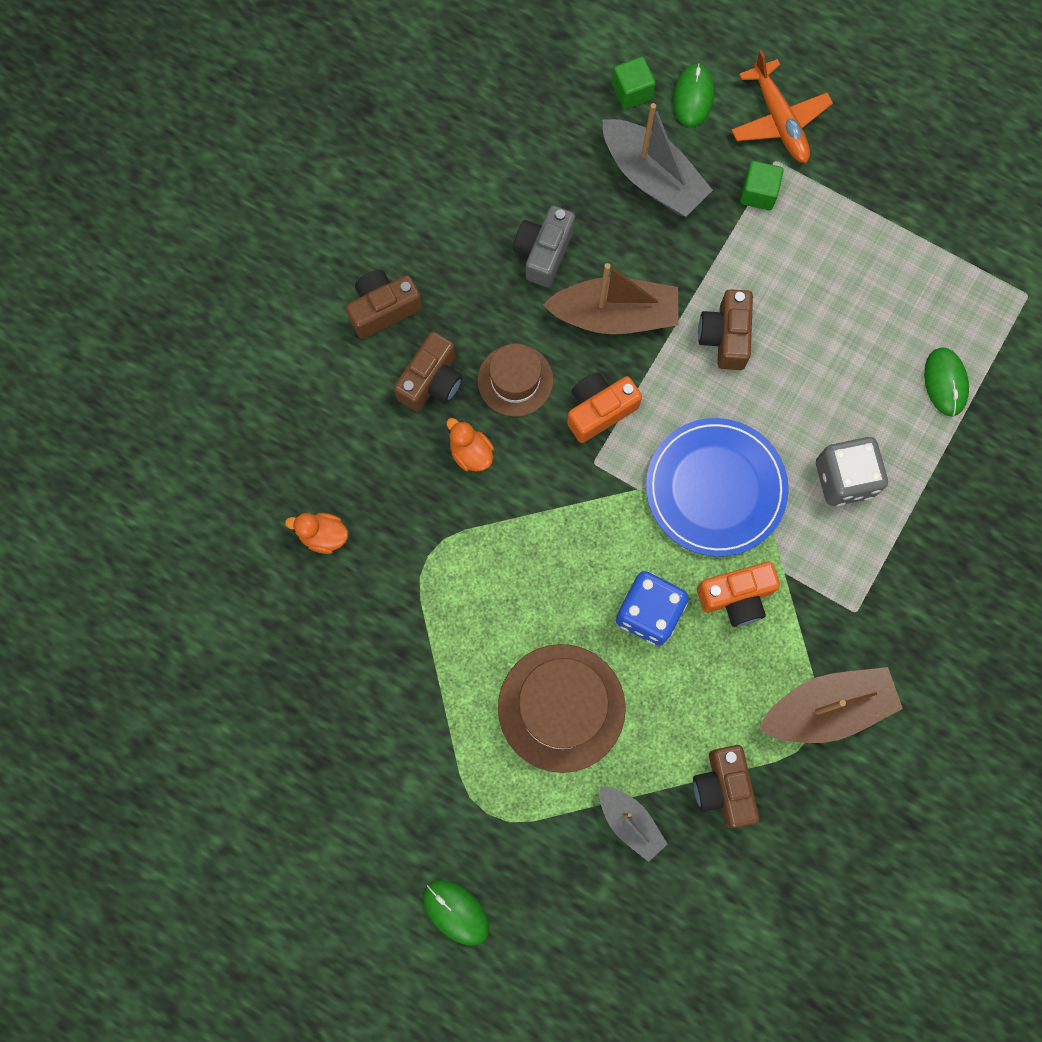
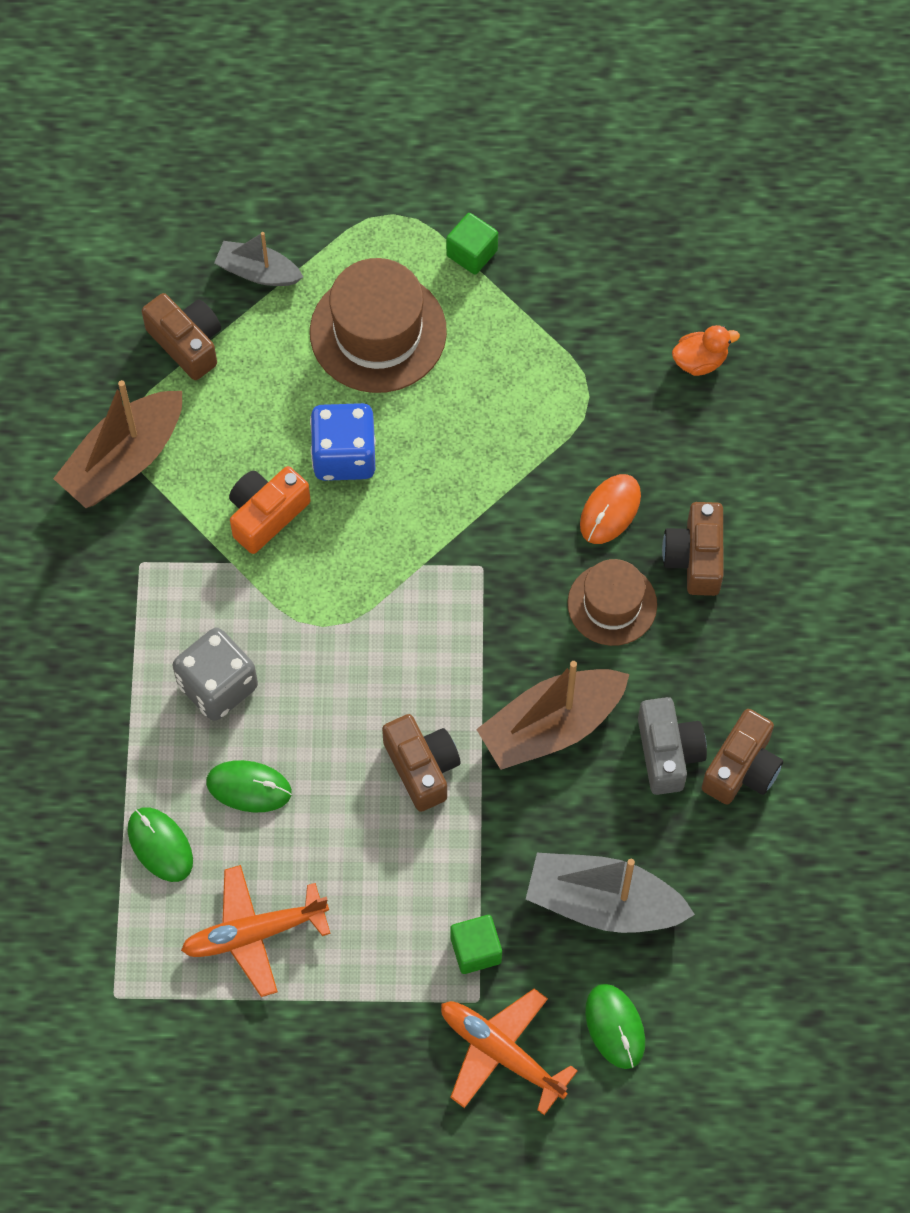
camera: 150 degrees right, 10 degrees down
brown camera [346,270,422,339] -> brown camera moved to [702,709,783,805]
green mouse [423,880,489,946] -> green mouse moved to [206,760,292,812]
orange duck [446,418,494,472] -> orange mouse [580,474,641,544]
orange camera [567,372,642,443] -> none
green cube [612,57,655,109] -> green cube moved to [446,213,498,275]
blue plate [646,418,789,557] -> none
none -> orange plane [181,865,331,997]

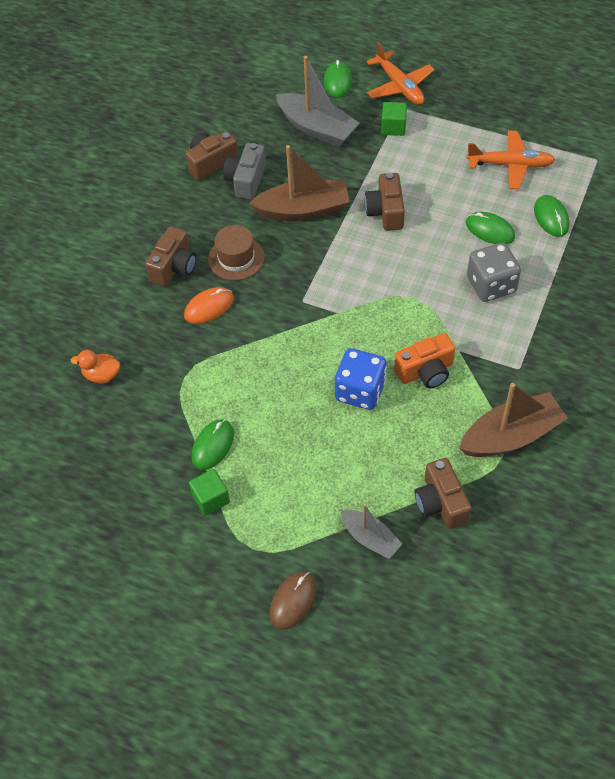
camera: 155 degrees left, 10 degrees down
brown hat [310,258,447,393] -> none
none -> green mouse [192,419,234,470]
none -> brown mouse [270,572,317,630]

